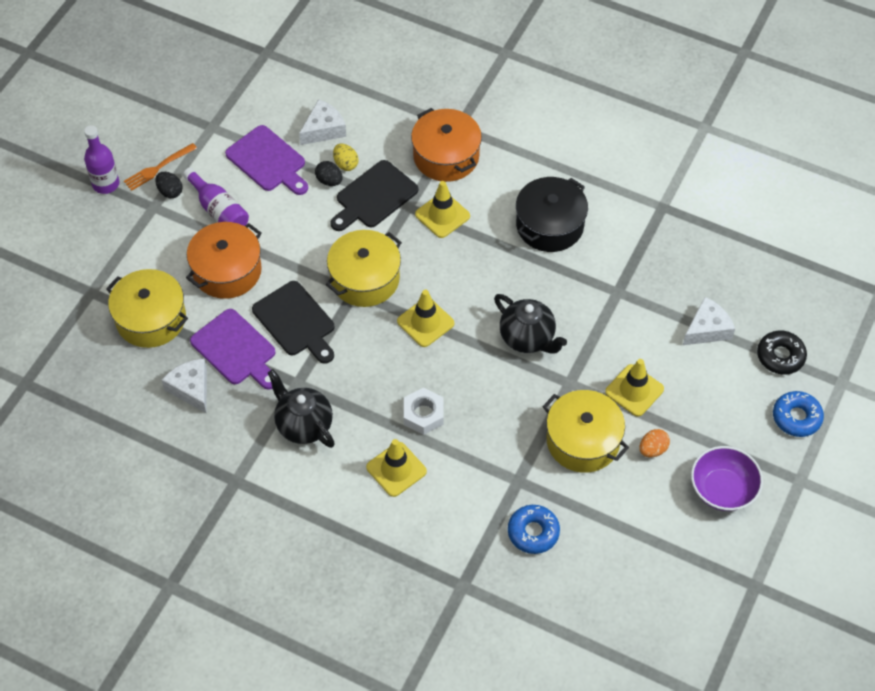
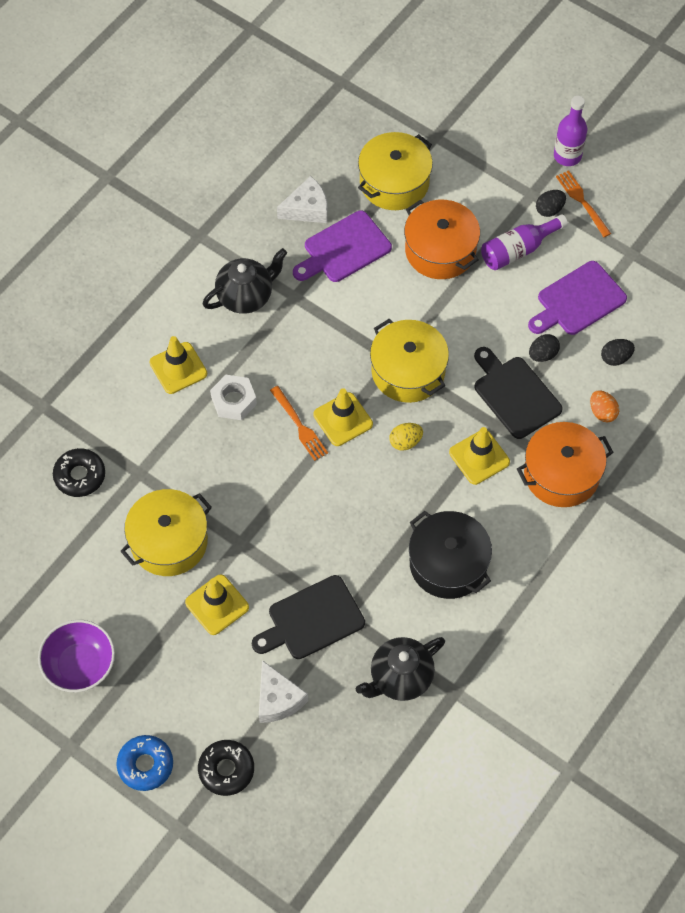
camera: 100 degrees right, 5 degrees up
black cutting board [252,281,334,364] -> black cutting board moved to [252,575,365,659]
white cheese [299,99,346,145] -> black egg [601,339,635,366]
yellow egg [333,144,358,171] -> yellow egg moved to [389,423,423,451]
black teapot [494,294,567,353] -> black teapot moved to [355,637,445,701]
blue donut [508,505,560,554] -> black donut [53,448,105,497]
orange egg [639,429,670,457] -> orange egg moved to [590,390,619,422]
none -> orange fork [270,386,328,461]

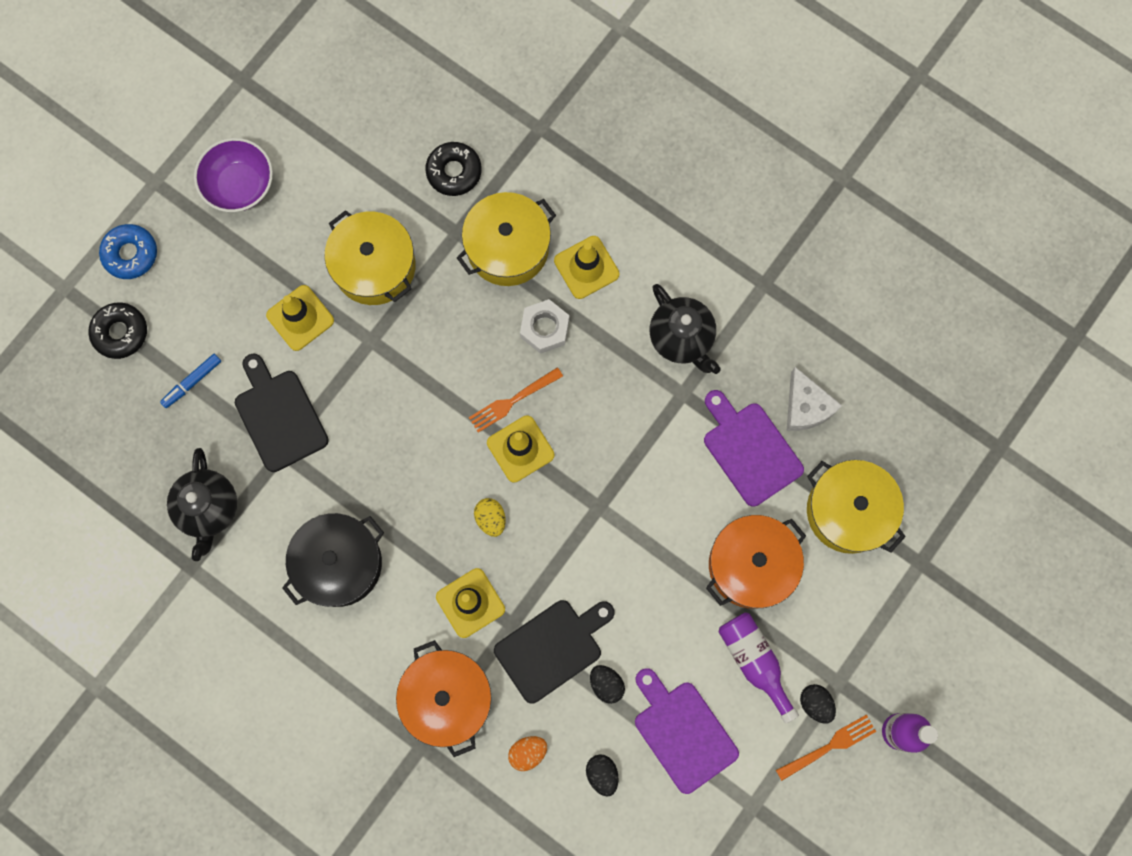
camera: 90 degrees right, 15 degrees up
white cheese [259,660,308,723] -> blue marker [160,354,221,408]
black teapot [355,637,445,701] -> black teapot turned 150 degrees counterclockwise [167,448,237,561]
yellow pot [370,319,449,403] -> yellow pot moved to [457,192,556,286]

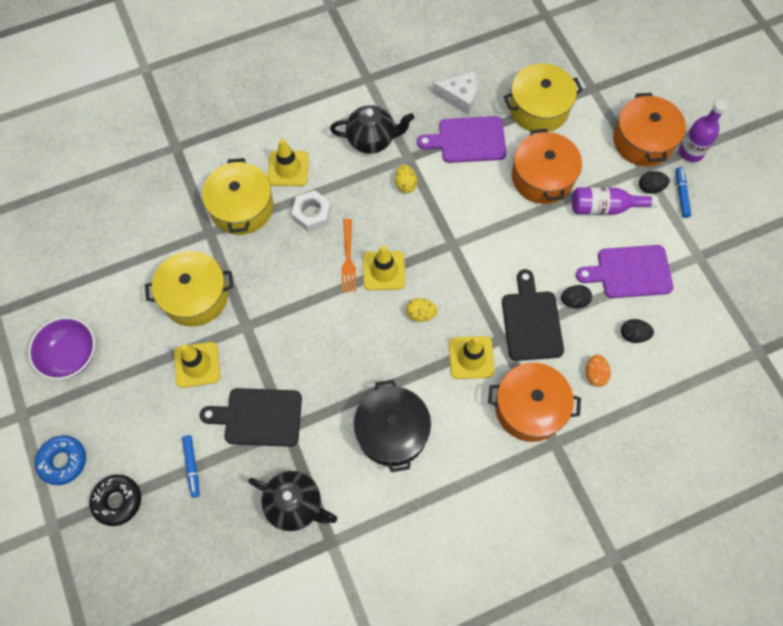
camera: 60 degrees left, 10 degrees down
black donut [425,142,482,196] -> none
orange fork [776,715,876,781] -> blue marker [676,167,691,218]
none -> yellow egg [395,165,417,193]
none -> orange pot [613,93,686,166]

